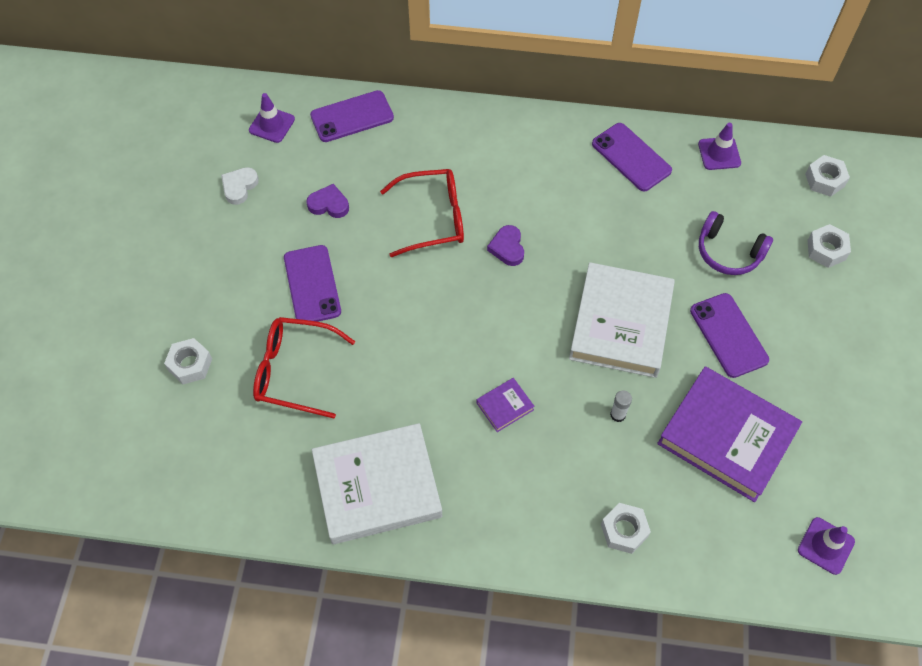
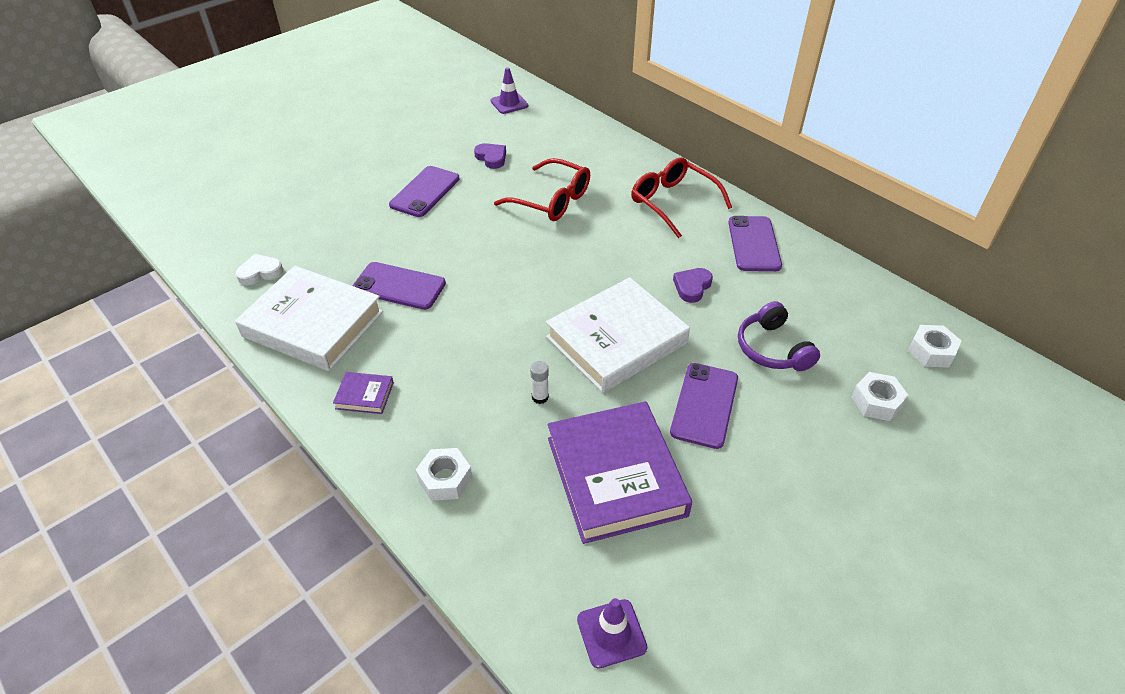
camera: 40 degrees right, 15 degrees down
white nut [164,338,212,384] -> none
white heart [221,167,259,205] -> white heart moved to [236,254,283,285]
red glasses [253,317,355,418] -> red glasses moved to [631,157,732,238]
purple phone [310,90,394,142] -> purple phone moved to [352,262,446,310]
purple book [477,378,535,432] -> purple book moved to [333,372,394,414]
purple heart [487,225,524,266] -> purple heart moved to [673,268,713,303]
purple traffic cone [698,123,741,170] -> none

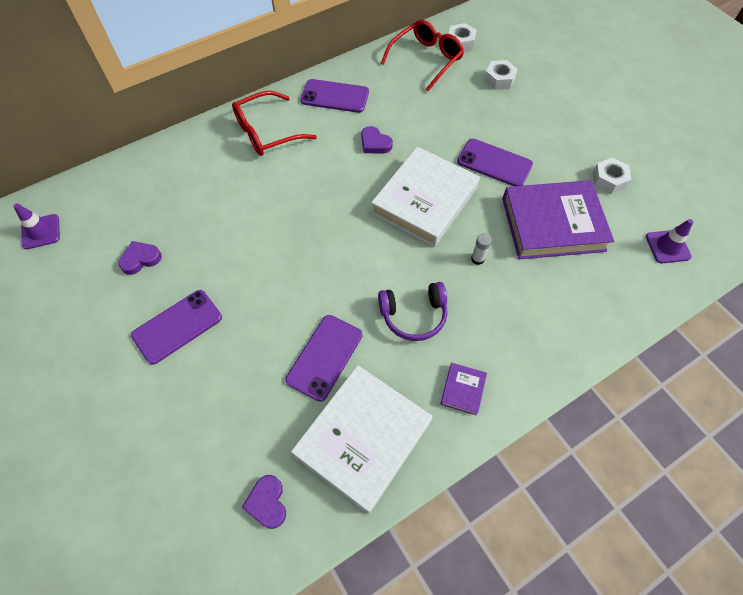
camera: 80 degrees left, 15 degrees up
white heart [236,254,283,285] -> purple heart [242,475,286,529]
purple phone [389,166,460,217] -> purple phone turned 75 degrees counterclockwise [131,290,222,365]
white nut [416,448,472,501] -> white nut moved to [593,157,631,194]
red glasses [494,158,590,221] -> red glasses moved to [381,20,464,91]
white book [546,277,690,393] -> white book turned 60 degrees clockwise [371,147,480,247]
purple headphones [738,301,820,371] -> purple headphones moved to [378,282,448,341]

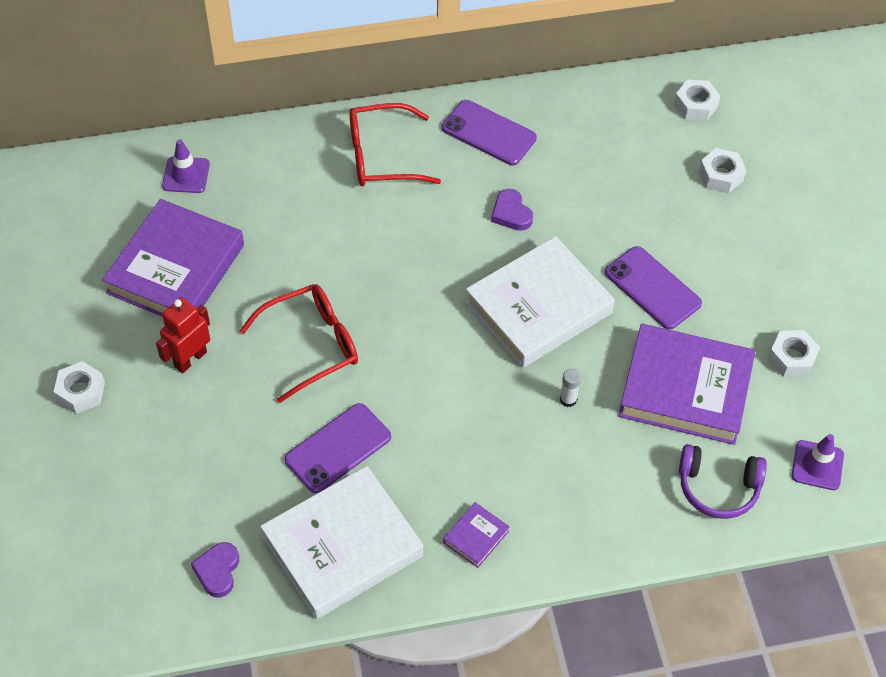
camera: 20 degrees right, 5 degrees down
purple traffic cone [13,203,60,249] -> purple traffic cone moved to [162,139,210,193]
purple heart [118,241,162,275] -> purple book [102,199,244,316]
purple phone [131,290,222,365] -> red robot [156,298,210,373]
purple headphones [378,282,448,341] -> purple headphones moved to [679,444,767,519]
red glasses [381,20,464,91] -> red glasses moved to [240,284,358,403]
none -> white nut [54,361,105,414]

